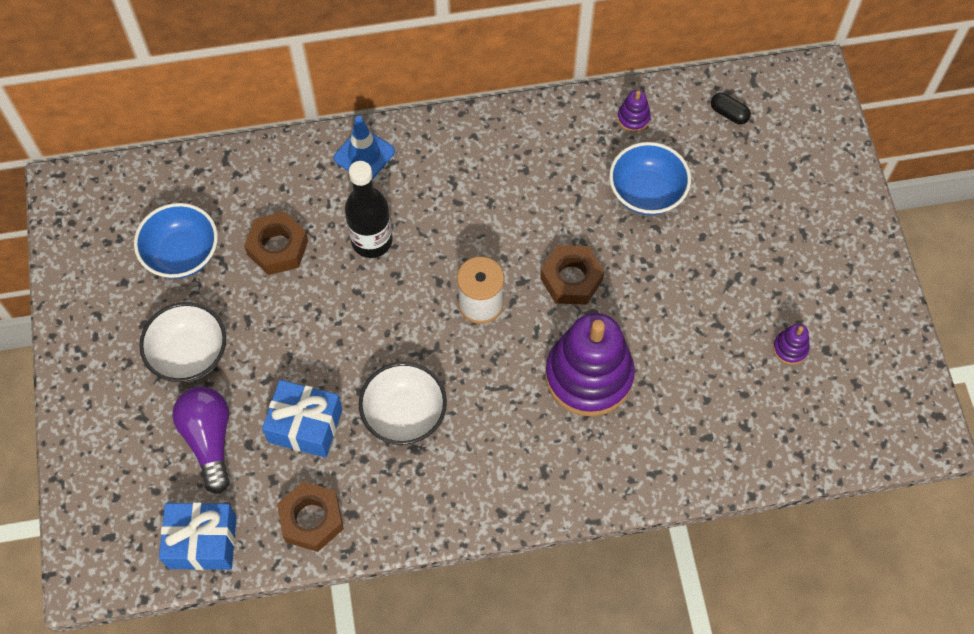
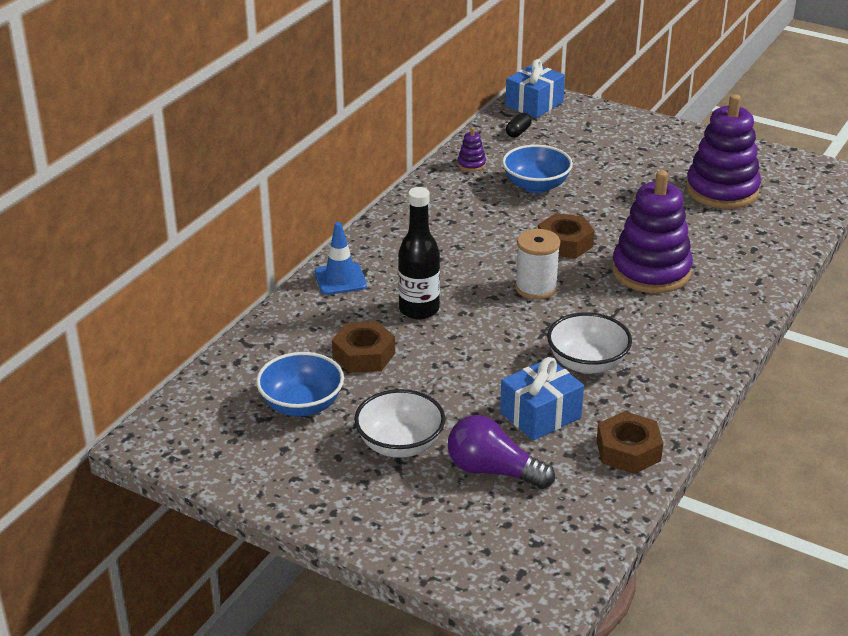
camera: 50 degrees left, 30 degrees down
blue gift [159,502,237,570] -> blue gift moved to [505,59,565,118]
black capsule [711,93,751,124] -> black capsule turned 45 degrees counterclockwise [506,113,532,137]
purple stacking toy [773,324,810,365] -> purple stacking toy [686,94,761,209], size x2.46

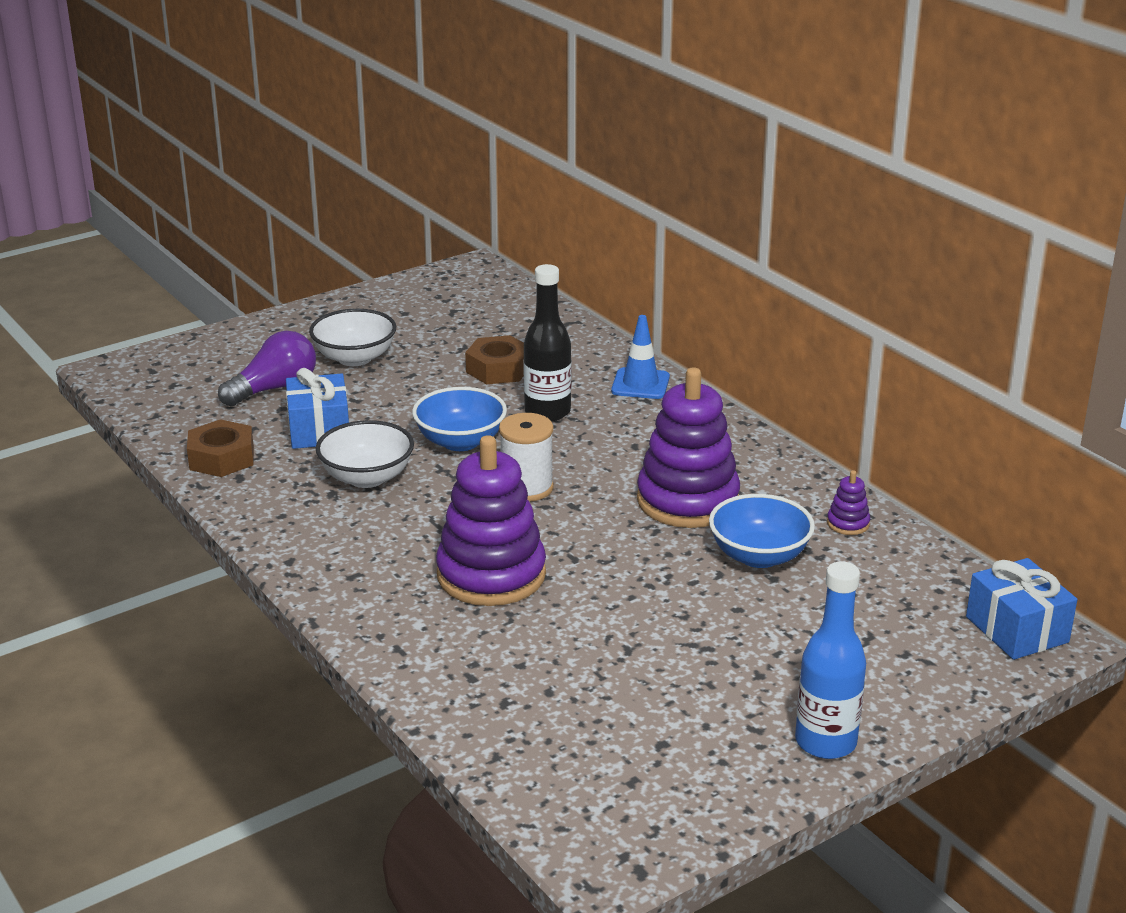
camera: 115 degrees right, 5 degrees down
blue bowl [256,352,344,417] -> blue bowl moved to [412,387,507,451]
black capsule [506,113,532,137] -> none
brown nut [538,213,594,258] -> none
purple stacking toy [686,94,761,209] -> purple stacking toy moved to [637,367,740,528]
none -> blue bottle [795,561,866,759]

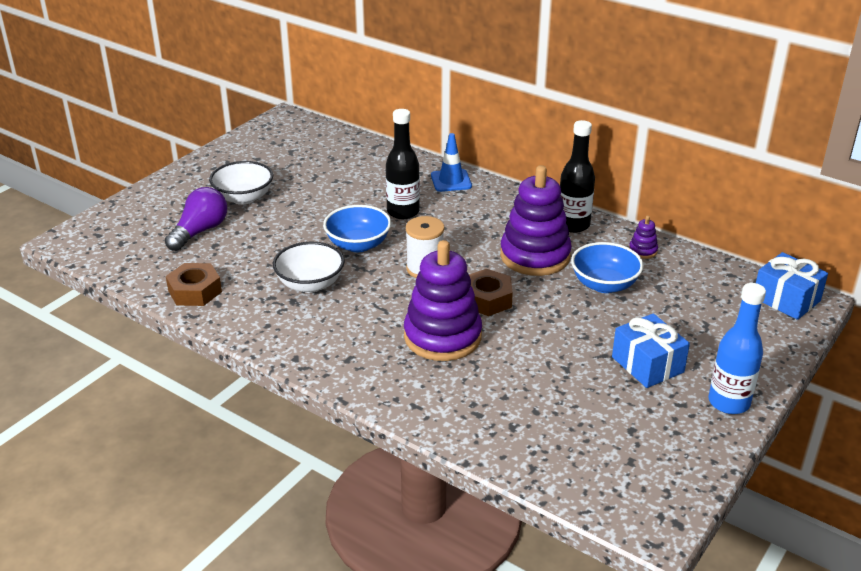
camera: 20 degrees left, 5 degrees up
blue gift [286,368,349,449] -> blue gift moved to [612,313,690,388]
brown nut [465,335,524,384] -> brown nut moved to [469,269,513,316]
none -> black bottle [560,120,595,233]

